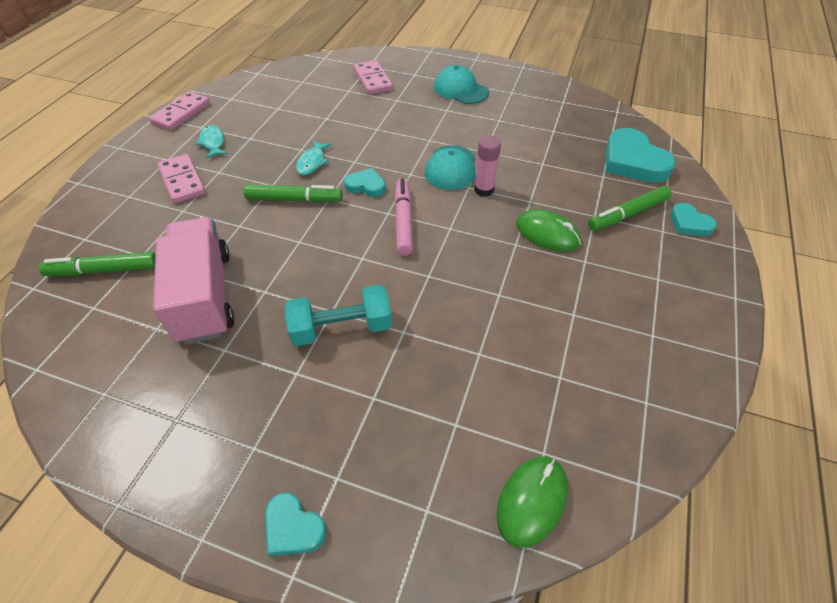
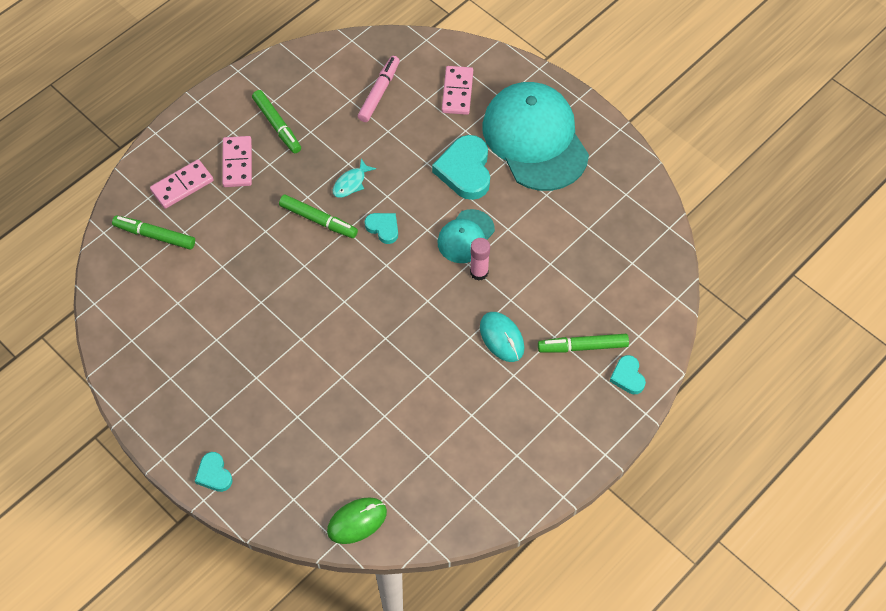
camera: 25 degrees right, 10 degrees up
pink domino [149,91,210,130] -> pink domino moved to [150,159,214,209]
pink truck [153,217,234,344] -> none
turquoise fish [196,125,228,159] -> green marker [252,90,301,153]
turquoise dumbbell [285,285,392,346] -> none
pink marker [395,178,413,256] -> pink marker moved to [358,56,400,122]
turquoise cap [434,65,489,104] -> turquoise cap [482,82,589,191], size x2.02
green mouse [516,209,581,252] -> turquoise mouse [480,312,525,362]
turquoise heart [606,128,676,183] -> turquoise heart moved to [432,135,490,200]

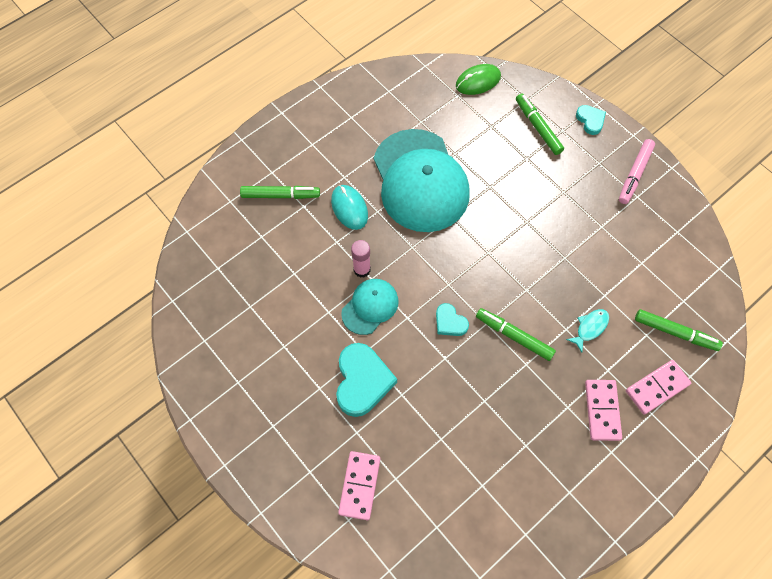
camera: 175 degrees left, 5 degrees up
green marker [252,90,301,153] -> green marker moved to [516,93,564,155]
turquoise fish [332,159,376,198] -> turquoise fish moved to [566,309,609,352]
pink marker [358,56,400,122] -> pink marker moved to [619,139,655,204]
turquoise cap [482,82,589,191] -> turquoise cap moved to [374,129,470,232]
turquoise heart [609,355,646,394] -> none

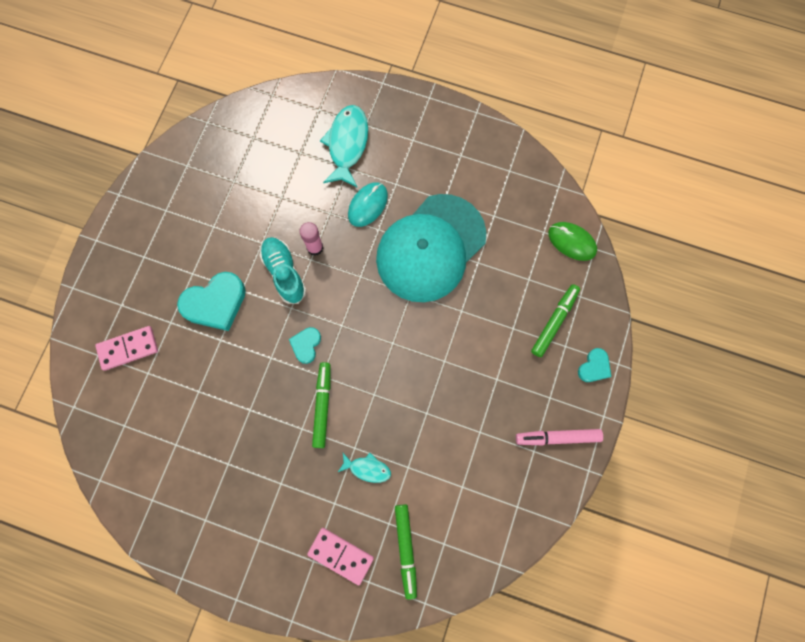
camera: 60 degrees right, 10 degrees up
green marker [240,186,320,199] -> turquoise fish [320,105,368,187]
turquoise cap [341,279,398,335] -> turquoise shoe [259,237,306,304]
pink domino [585,380,622,441] -> none

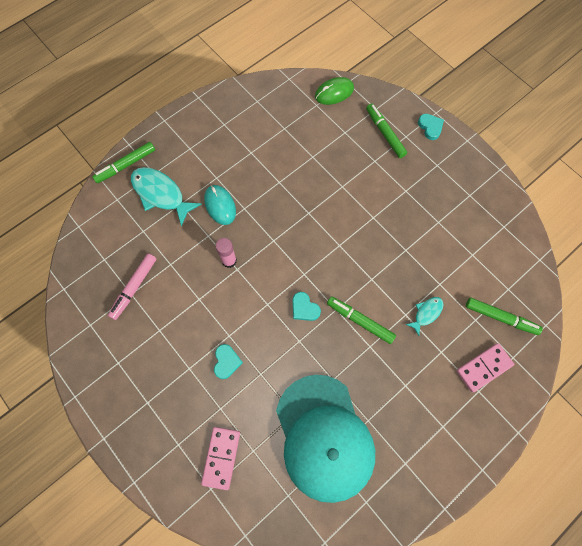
camera: 60 degrees left, 5 degrees down
turquoise heart [177,272,246,331] -> turquoise heart [214,344,243,379], size x0.54
turquoise shoe [259,237,306,304] -> none
turquoise cap [376,194,486,302] -> turquoise cap moved to [276,375,375,503]
pink marker [516,429,603,445] -> pink marker moved to [108,253,157,320]
none -> green marker [92,142,155,183]

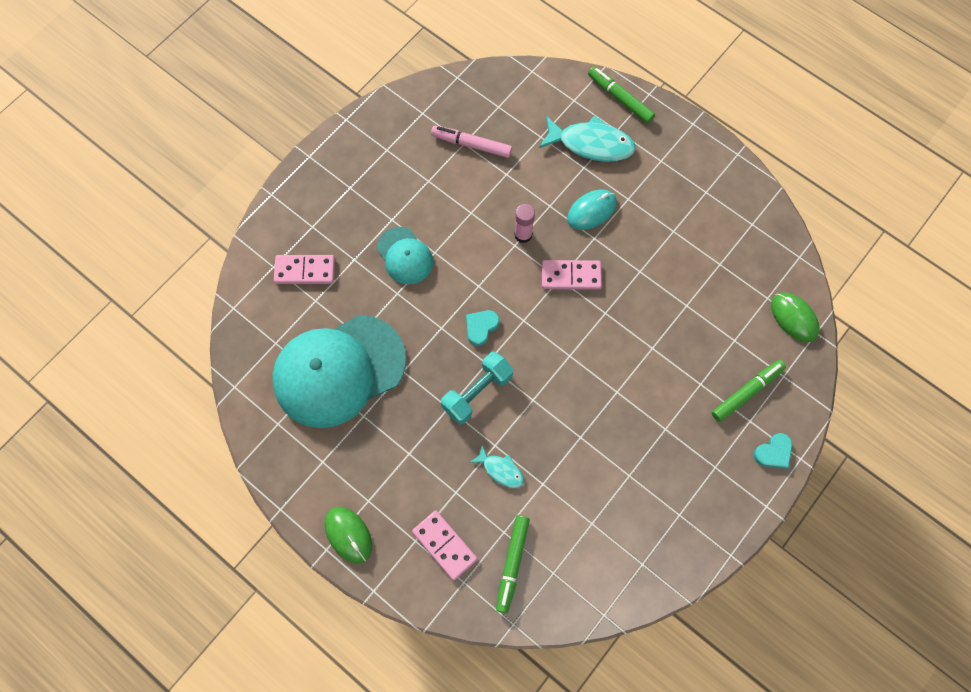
camera: 80 degrees right, 0 degrees up
turquoise fish [131,167,202,227] -> turquoise fish turned 75 degrees clockwise [539,115,636,162]
turquoise heart [214,344,243,379] -> turquoise cap [377,227,433,284]
green marker [327,296,396,344] -> turquoise dumbbell [441,352,513,424]
none -> green mouse [325,507,372,563]
none -> pink domino [542,260,602,290]

